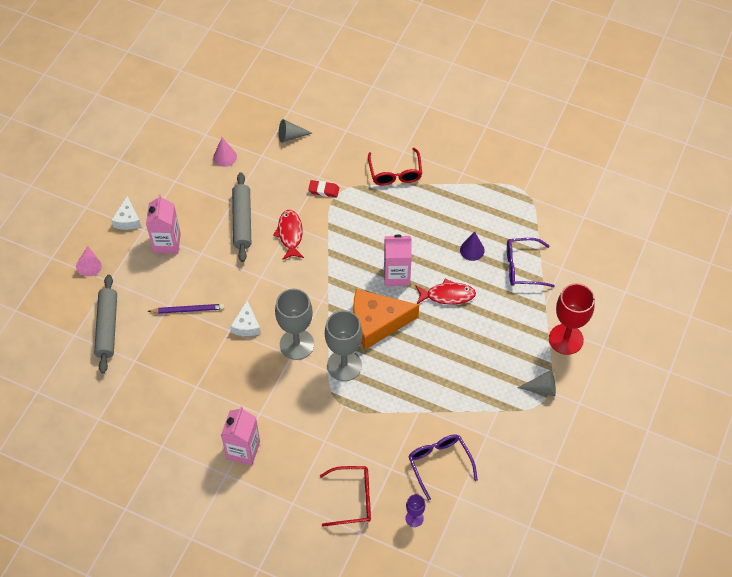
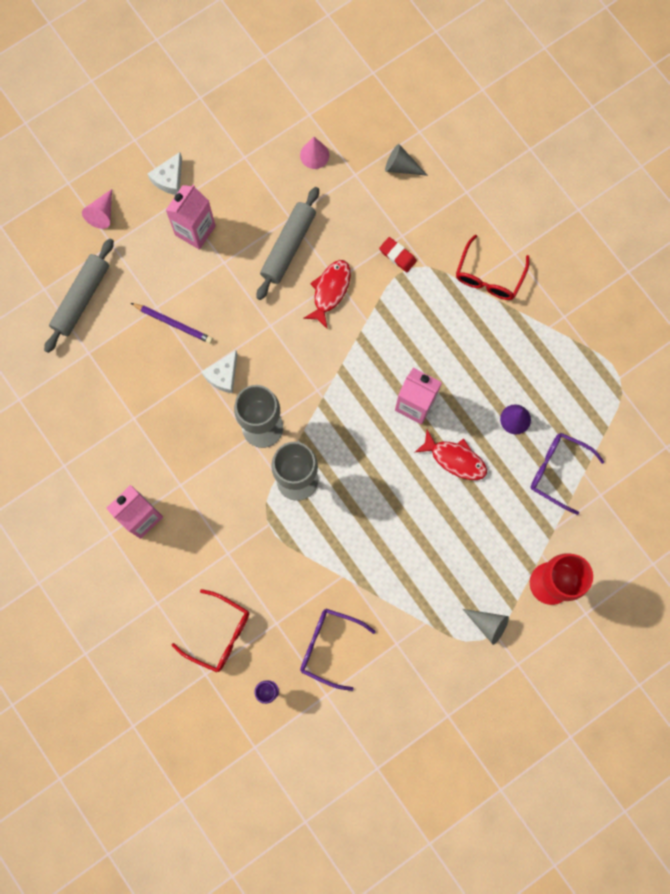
camera: 30 degrees right, 20 degrees up
orange cheese [353,289,419,350] -> none
purple glasses [408,434,478,501] -> purple glasses turned 75 degrees counterclockwise [300,609,376,691]

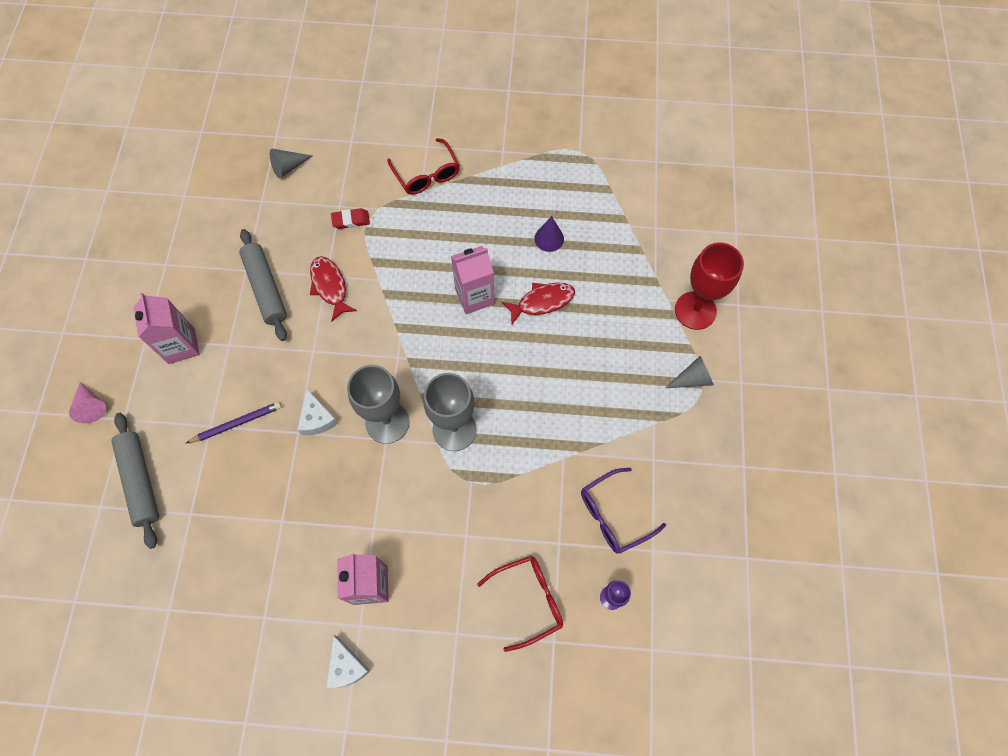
camera: 50 degrees left, 10 degrees down
white cheese [148,152,182,195] -> white cheese moved to [326,635,370,688]
pink cone [300,137,329,169] -> none
purple glasses [530,433,604,515] -> none

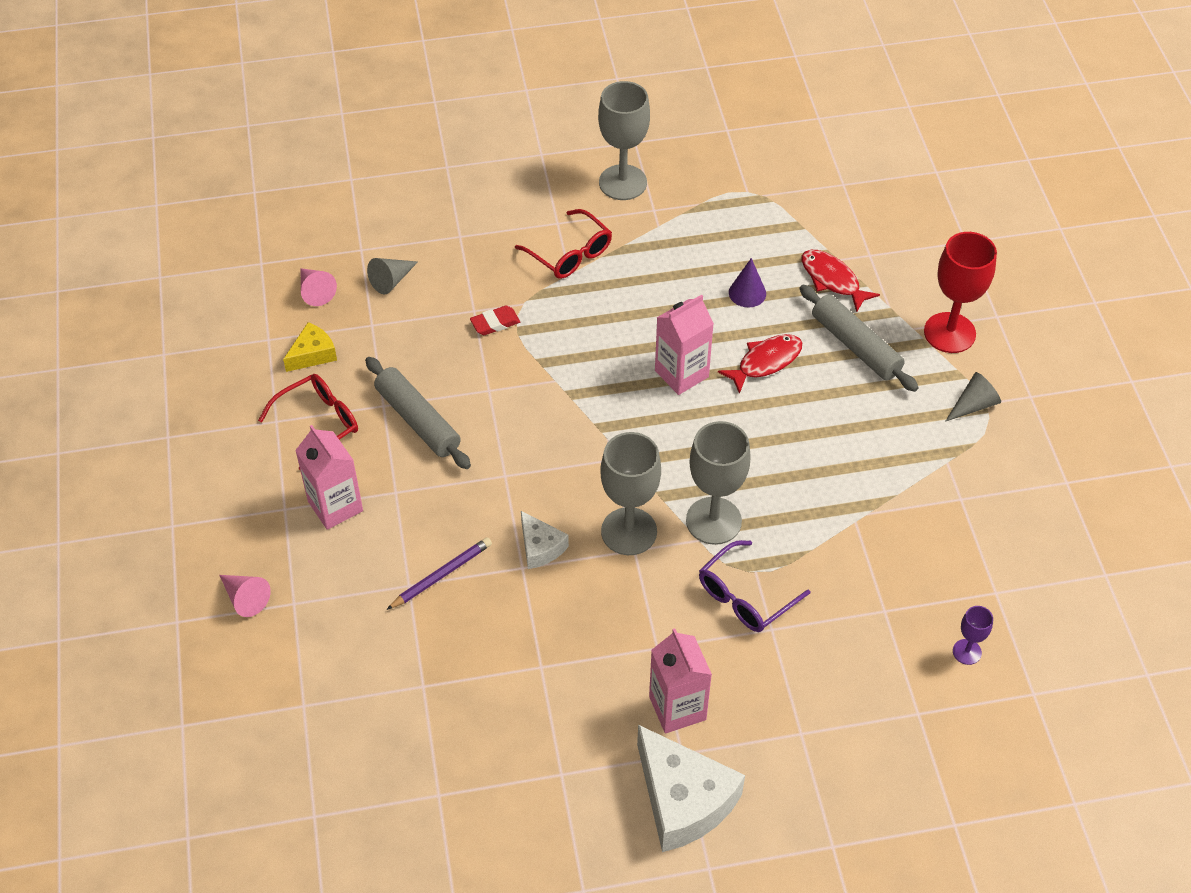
camera: 15 degrees left, 15 degrees down
grey rolling pin [111,413,159,549] -> grey rolling pin moved to [799,285,919,392]
red fish [310,256,357,322] -> red fish moved to [802,250,880,312]
white cheese [326,635,370,688] -> white cheese [637,725,745,852], size x1.91
red glasses [477,556,563,652] -> red glasses moved to [258,374,358,470]
purple glasses [581,468,666,553] -> purple glasses moved to [699,540,810,632]
none -> yellow cheese [283,322,337,372]
none -> pink cone [301,268,337,306]
none -> grey goblet [598,81,650,200]

